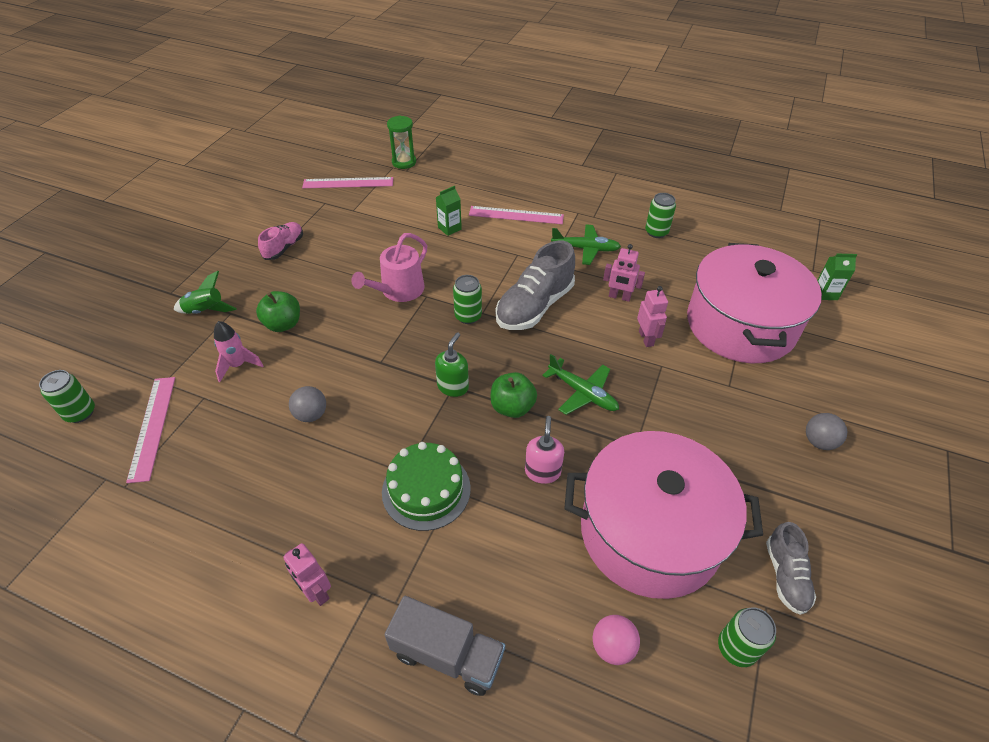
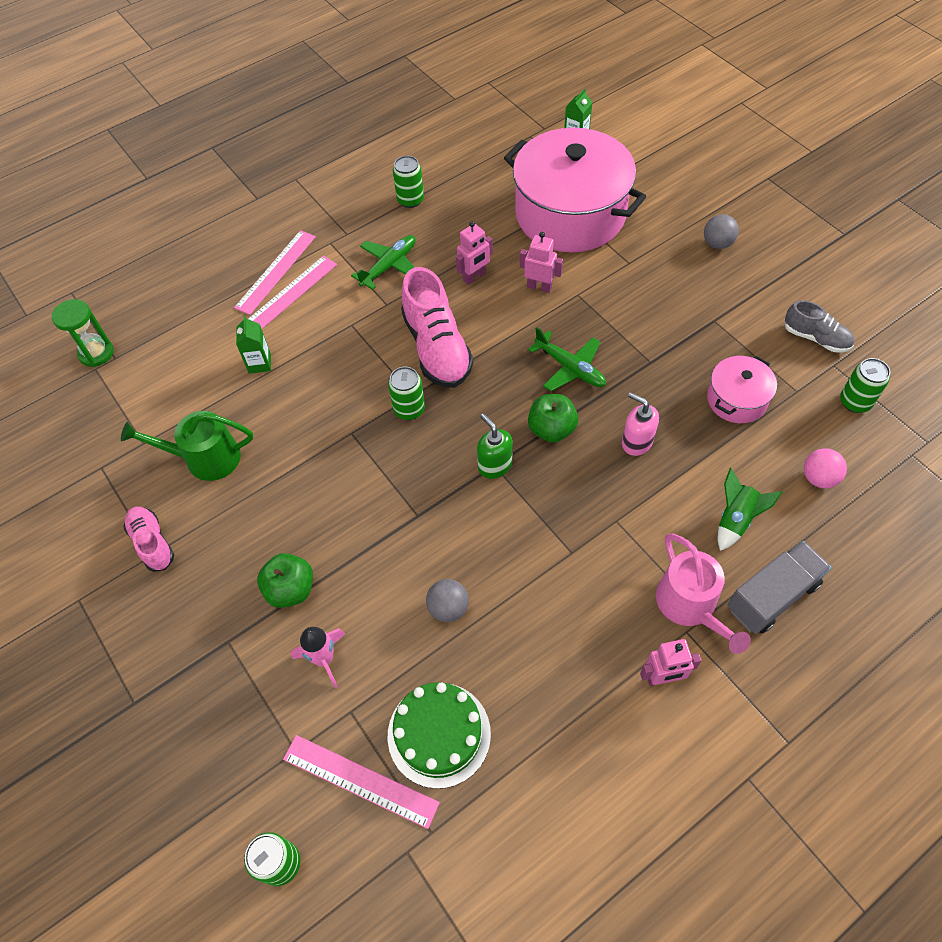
camera: 55 degrees left, 10 degrees up
green rocket [174,271,237,314] -> green rocket moved to [718,468,782,551]
pink ruler [302,177,393,188] -> pink ruler moved to [234,230,316,315]
pink watering can [351,233,427,302] -> pink watering can moved to [656,533,751,654]
green cake [382,442,471,531] -> green cake moved to [388,682,491,789]
grey shoe [496,241,575,330] -> pink shoe [401,267,473,388]
green plane [542,354,619,415] -> green plane turned 60 degrees clockwise [528,327,606,392]
pink pot [564,431,763,599] -> pink pot [707,356,777,423], size x0.47
none -> green watering can [121,411,253,481]

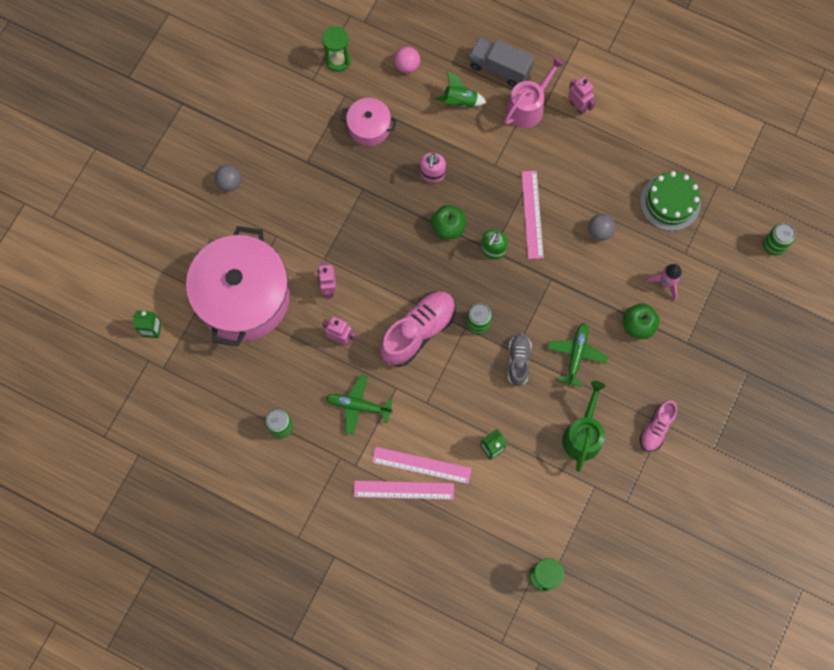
camera: 120 degrees left, 15 degrees up
green watering can [121,411,253,481] -> green watering can turned 135 degrees counterclockwise [562,381,605,472]
pink ruler [283,735,440,829] -> pink ruler moved to [521,171,544,259]
green plane [528,327,606,392] -> green plane moved to [547,323,608,387]
grey shoe [785,300,855,353] -> grey shoe moved to [508,334,532,387]
green can [840,358,890,413] -> green hourglass [322,26,351,72]

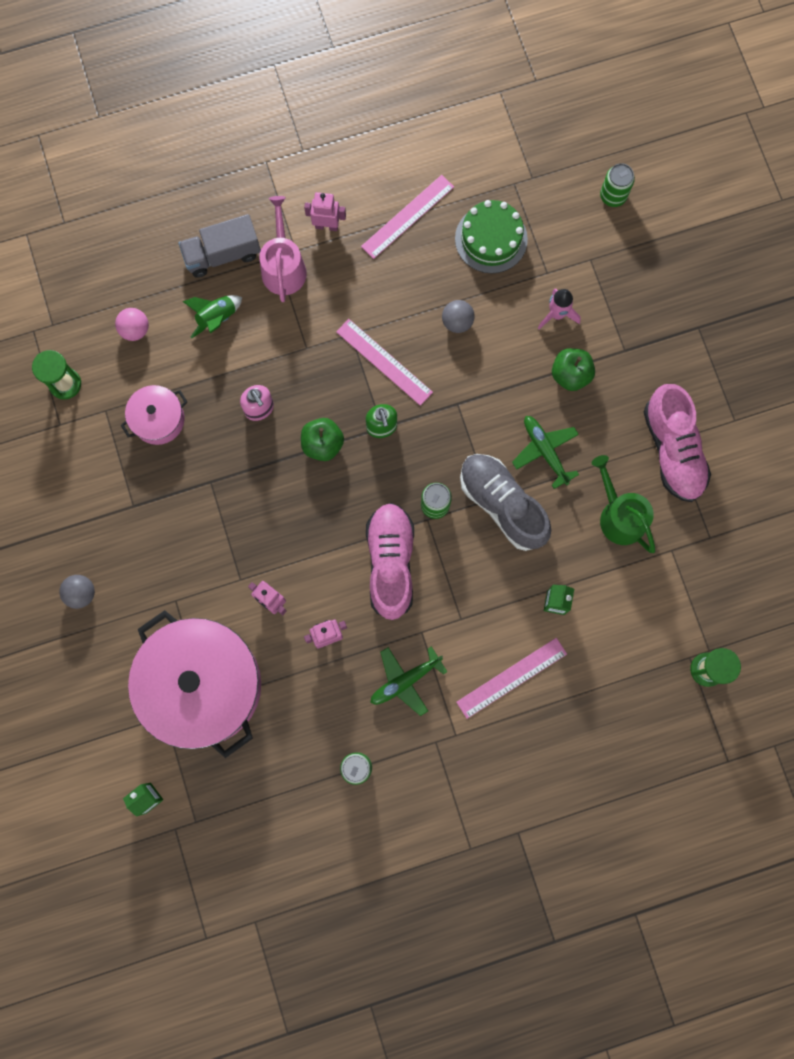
camera: 45 degrees left, 5 degrees up
pink ruler [354,481,454,500] -> pink ruler moved to [361,175,454,259]
grey shoe [508,334,532,387] -> grey shoe [460,454,551,551], size x1.76
pink shoe [640,400,677,452] -> pink shoe [644,384,711,502], size x1.76

